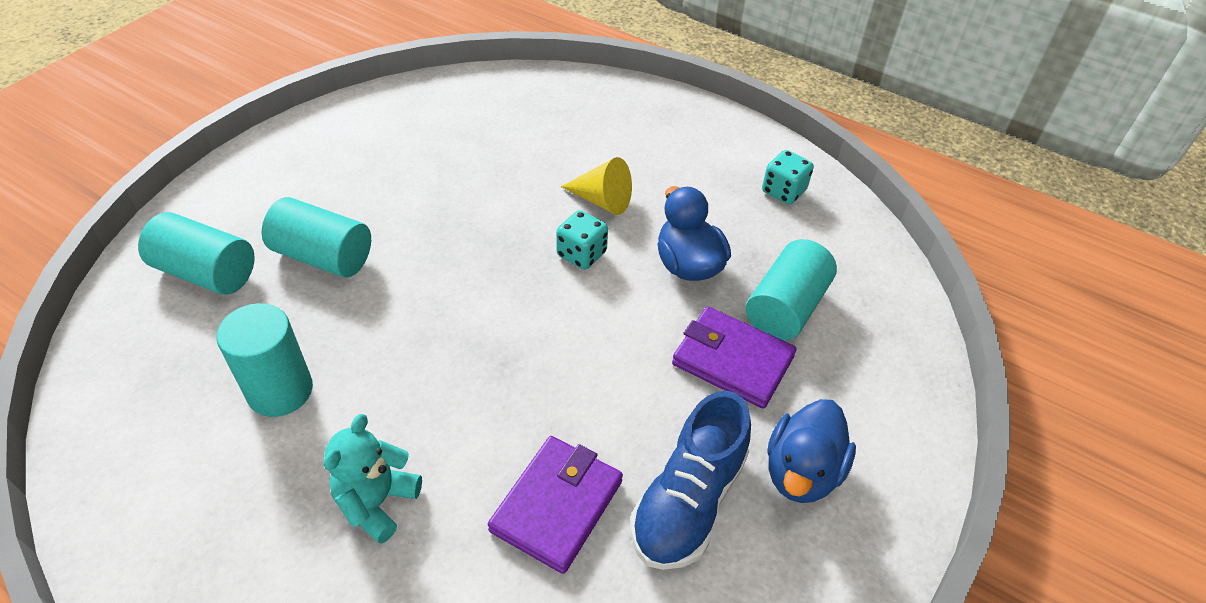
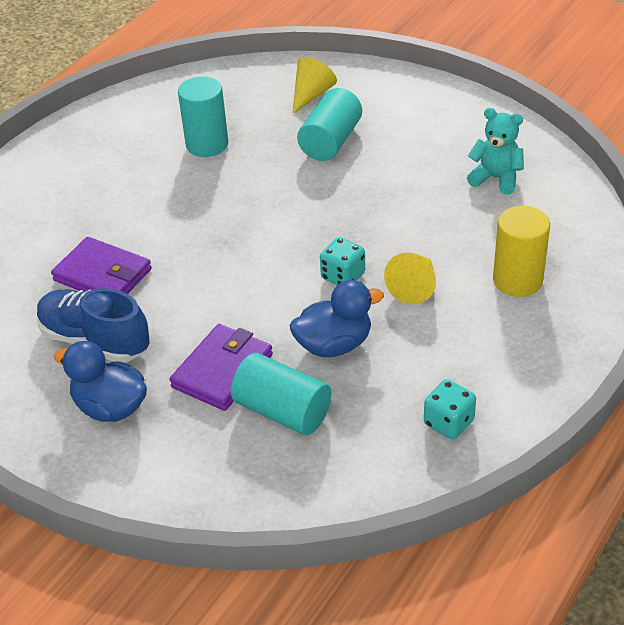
camera: 95 degrees right, 5 degrees down
turquoise cylinder [138,212,254,295] -> yellow cone [292,57,337,114]
turquoise teddy bear [323,414,422,544] -> turquoise teddy bear moved to [467,108,524,195]
none -> yellow cylinder [493,206,550,297]

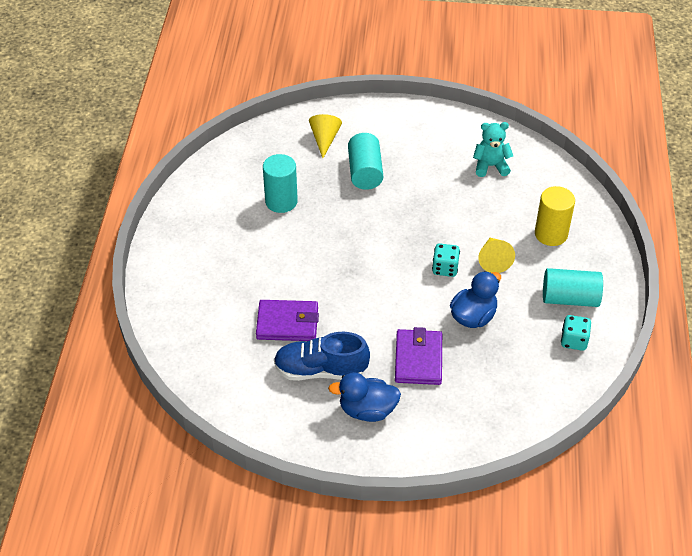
camera: 30 degrees left, 5 degrees up
turquoise cylinder [231,353,332,435] -> turquoise cylinder moved to [543,268,603,307]

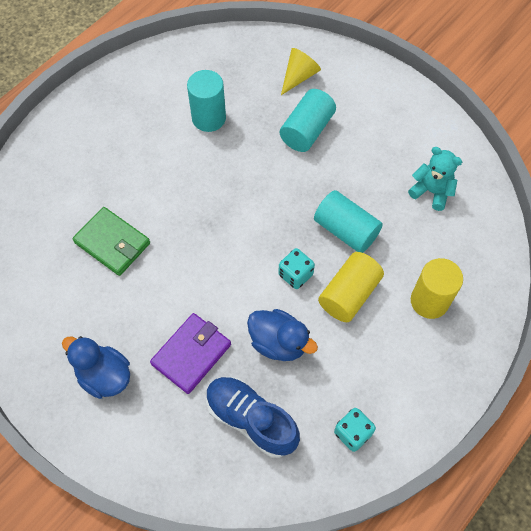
camera: 35 degrees right, 15 degrees up
purple wallet [256,300,319,341] -> green wallet [72,207,150,276]
blue shoe [274,332,370,381] -> blue shoe moved to [206,377,300,458]
blue duck [450,271,501,328] -> blue duck turned 45 degrees clockwise [247,309,318,361]
yellow cone [478,238,515,273] -> yellow cylinder [318,252,384,322]
turquoise cylinder [543,268,603,307] -> turquoise cylinder moved to [314,190,383,253]

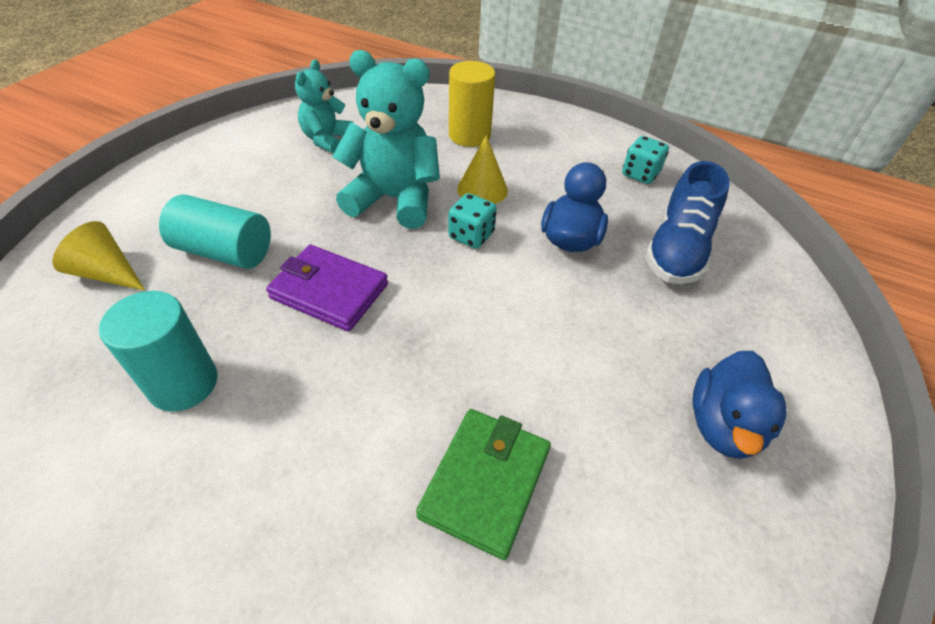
camera: 105 degrees left, 15 degrees down
purple wallet [150,313,231,394] -> purple wallet moved to [266,245,388,332]
turquoise cylinder [314,190,383,253] -> turquoise teddy bear [332,50,440,229]
yellow cylinder [318,252,384,322] -> yellow cone [457,135,508,204]

